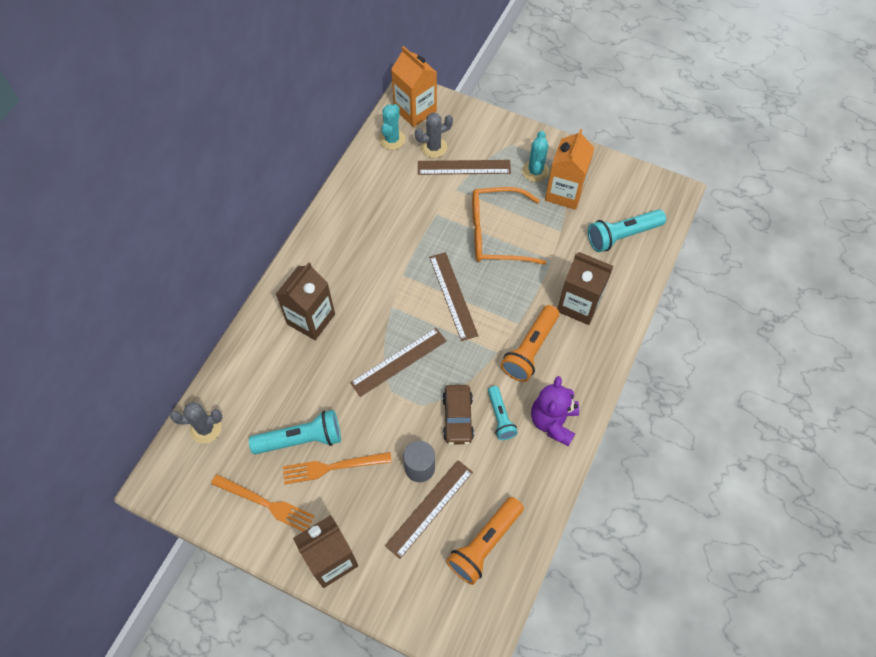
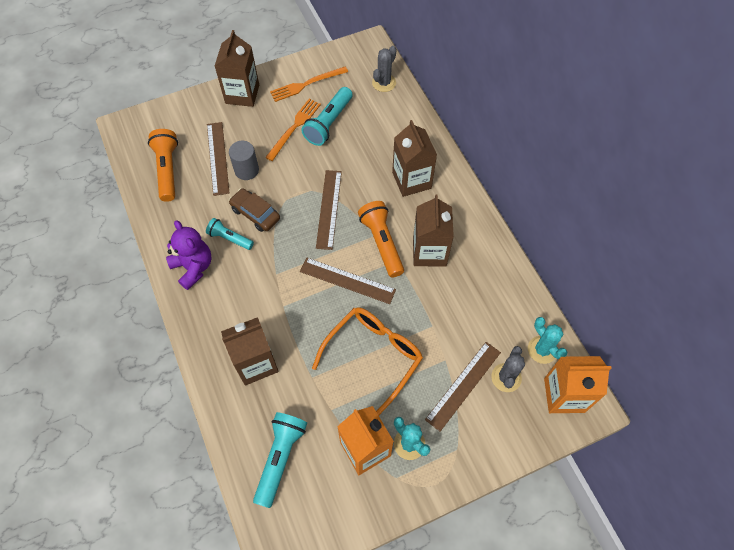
camera: 130 degrees right, 0 degrees up
orange flashlight [501,305,559,382] -> orange flashlight moved to [358,201,404,278]
none -> brown carton [413,195,454,267]

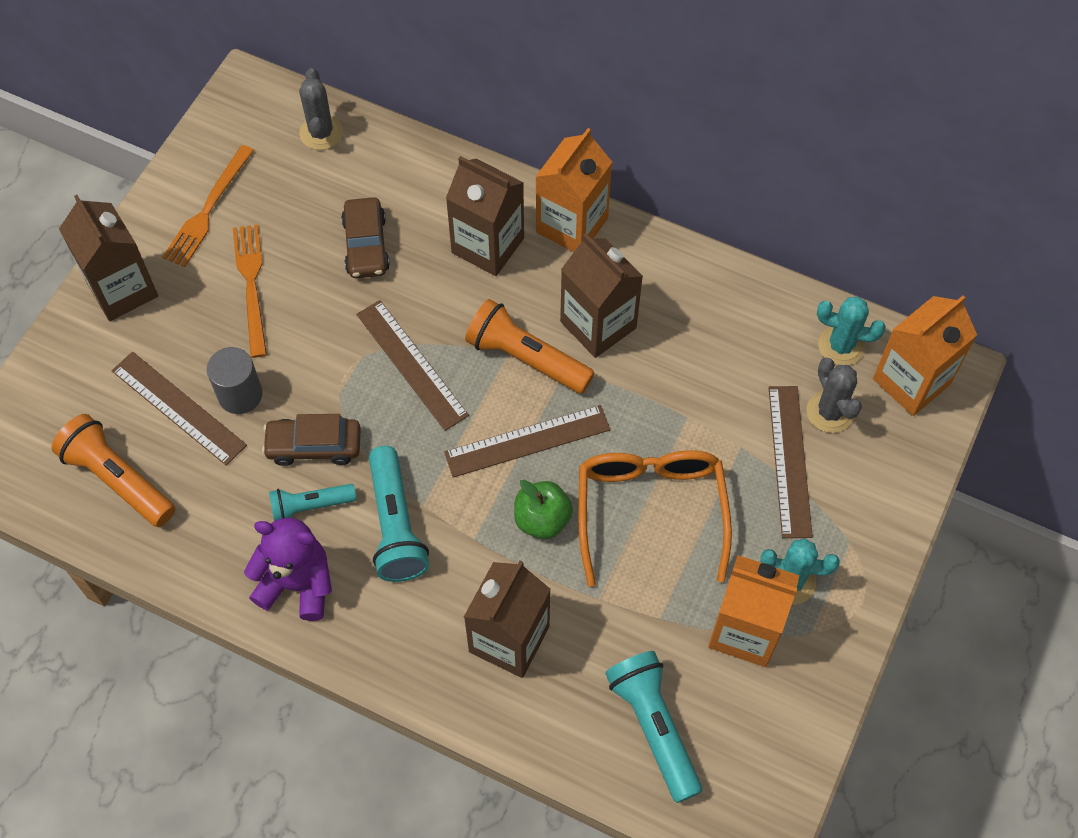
camera: 40 degrees left, 0 degrees up
turquoise flashlight [301,87,353,146] -> turquoise flashlight moved to [369,446,429,582]
none -> brown car [341,197,390,278]
none -> green apple [514,480,573,539]
none -> orange carton [536,128,612,252]

